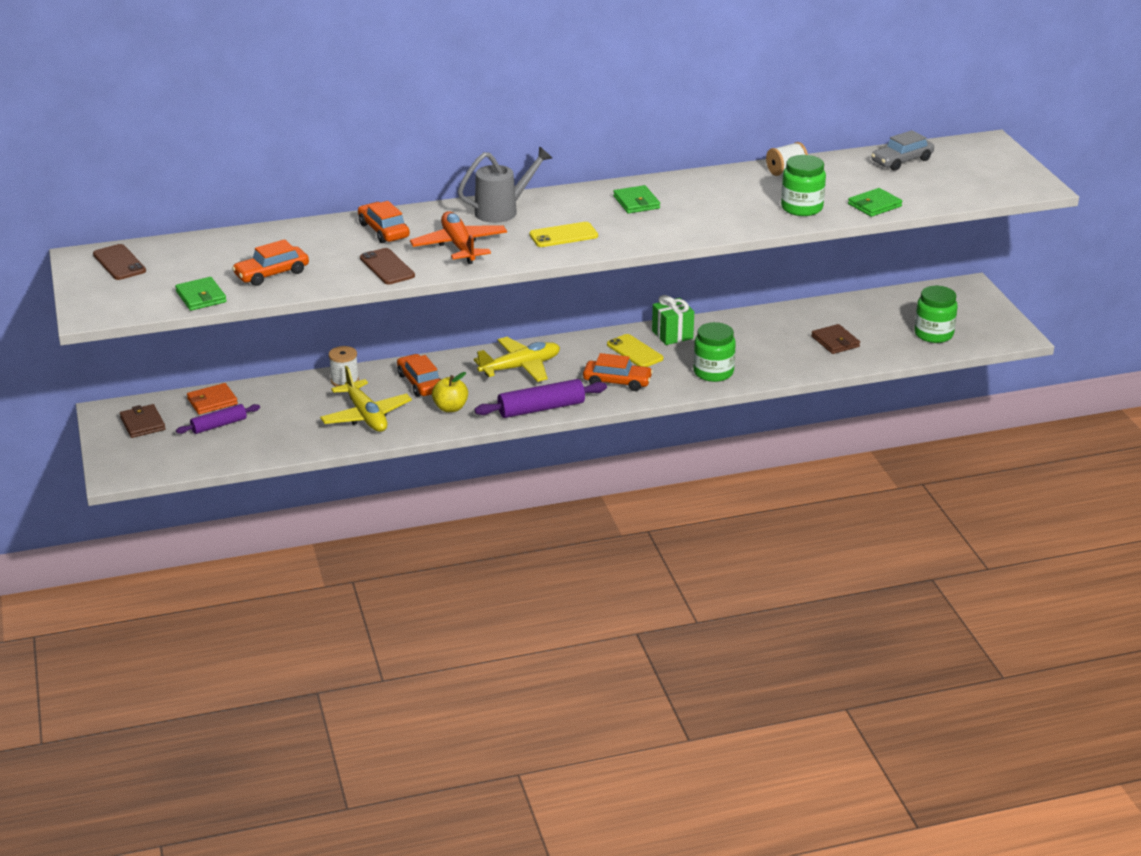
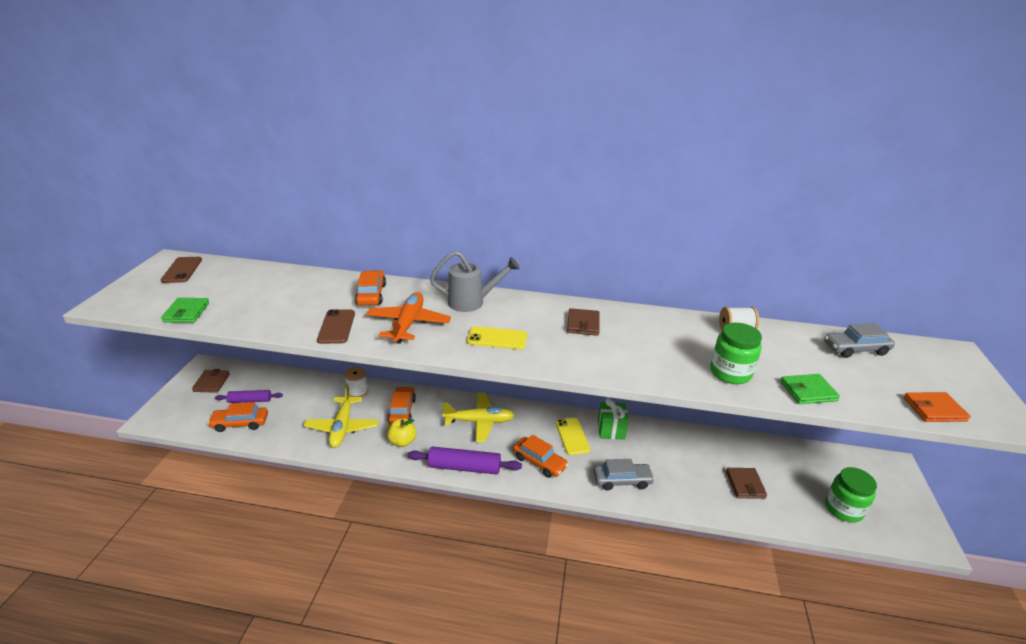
camera: 25 degrees right, 0 degrees up
orange wallet [187,383,238,415] -> orange wallet moved to [904,392,971,422]
orange car [232,239,309,286] -> orange car moved to [207,402,268,432]
green wallet [613,185,660,213] -> brown wallet [567,308,600,336]
green jar [693,322,736,382] -> grey car [593,459,655,491]

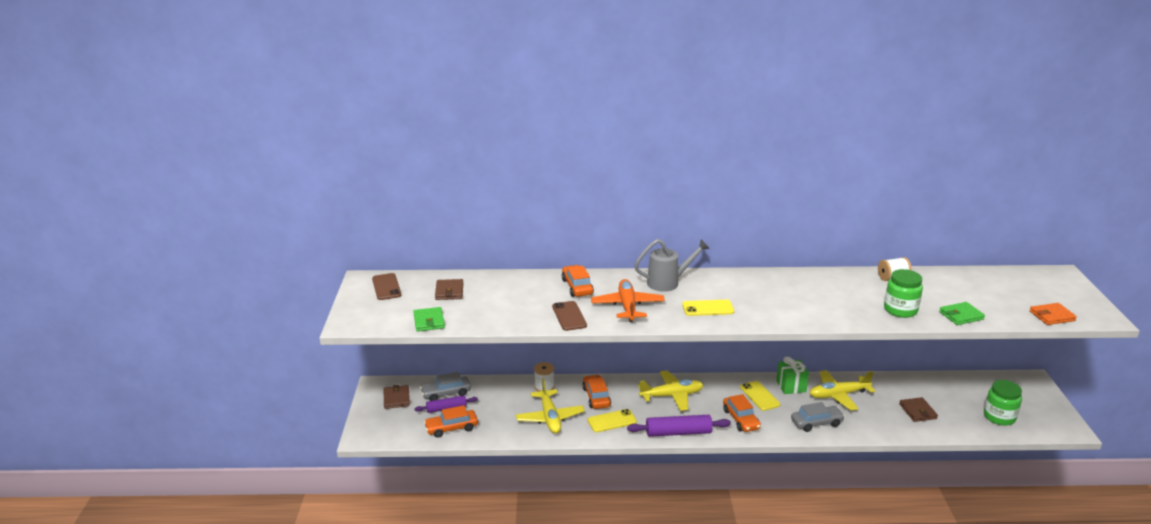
camera: 10 degrees left, 5 degrees down
yellow apple [387,418,417,447] -> yellow phone [588,409,637,432]
orange car [513,435,568,478] -> orange car turned 45 degrees clockwise [723,394,761,432]
brown wallet [567,308,600,336] -> brown wallet moved to [435,279,463,300]
grey car [824,323,895,358] -> grey car moved to [420,372,471,401]
none -> yellow plane [810,370,875,410]

